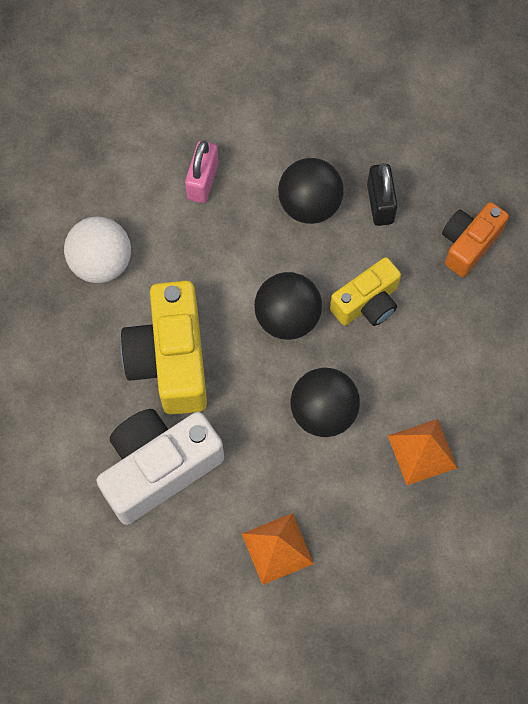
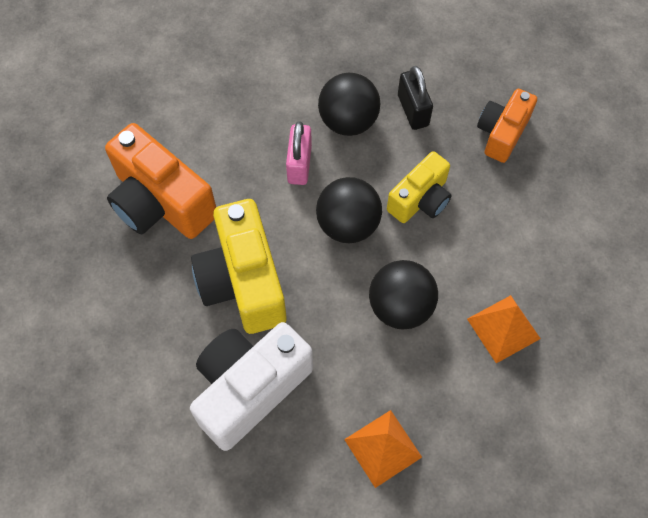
camera: 10 degrees left, 5 degrees down
white ball [64,217,131,283] -> orange camera [105,123,216,239]
pink padlock [185,140,219,203] -> pink padlock moved to [286,121,312,185]

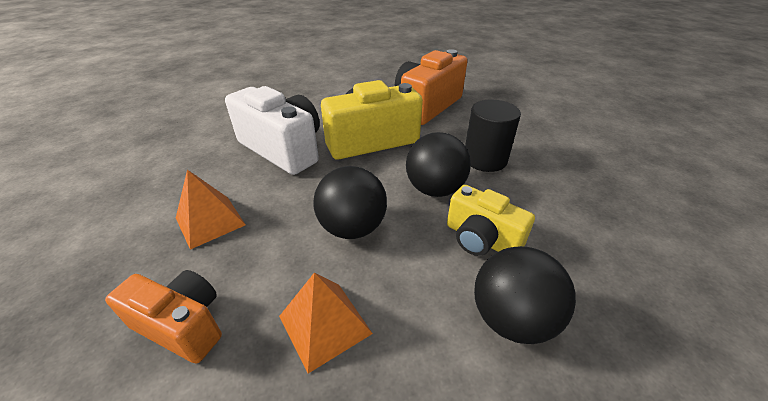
camera: 85 degrees right, 25 degrees down
pink padlock [286,121,312,185] -> black cylinder [465,100,521,172]
black ball [318,73,380,136] -> black ball moved to [474,246,576,344]
black padlock [398,66,433,130] -> none
orange camera [477,89,537,163] -> orange camera moved to [105,270,222,364]

